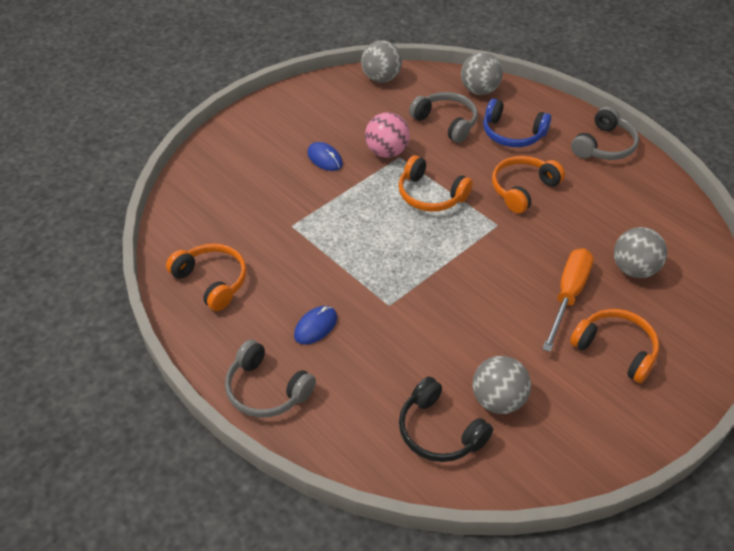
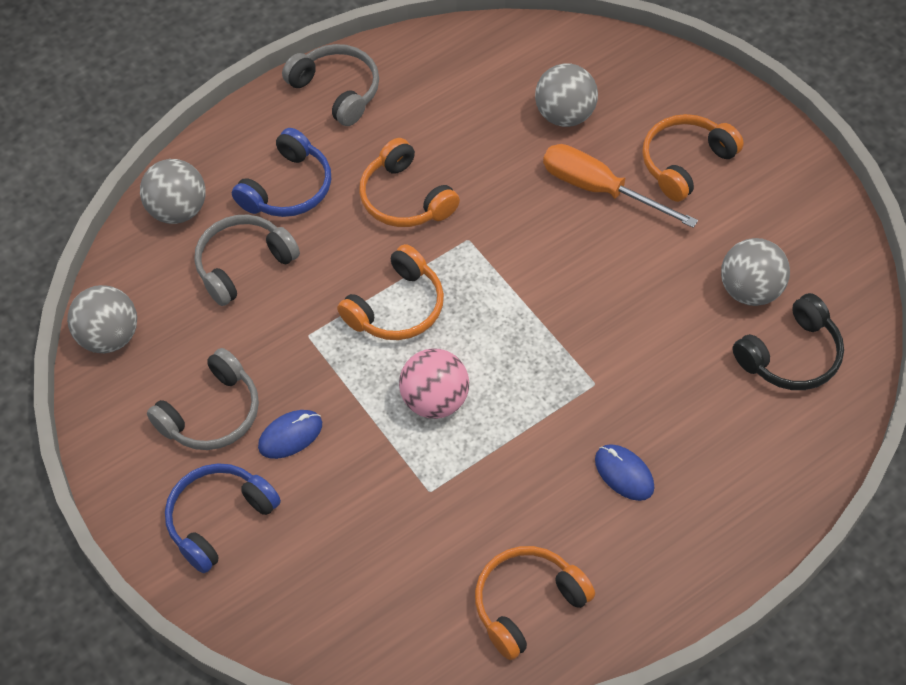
camera: 80 degrees left, 10 degrees up
grey headphones [225,339,316,418] -> grey headphones moved to [147,348,259,450]
pink ball [365,112,410,158] -> pink ball moved to [399,348,469,419]
none -> blue headphones [165,463,281,573]

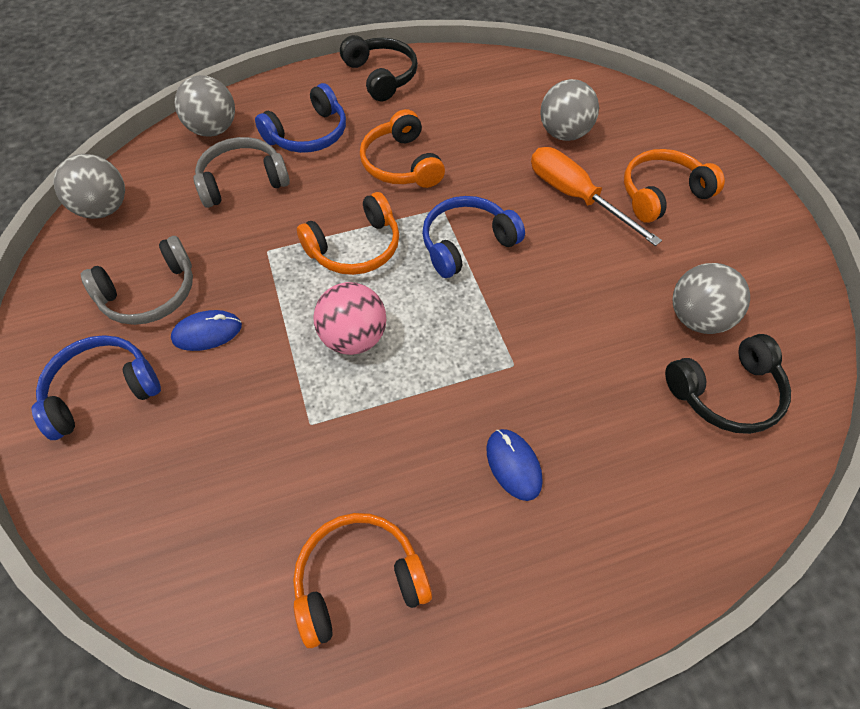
camera: 15 degrees right, 0 degrees up
grey headphones [282,44,379,126] -> black headphones [340,35,418,101]
none -> blue headphones [422,196,525,278]

